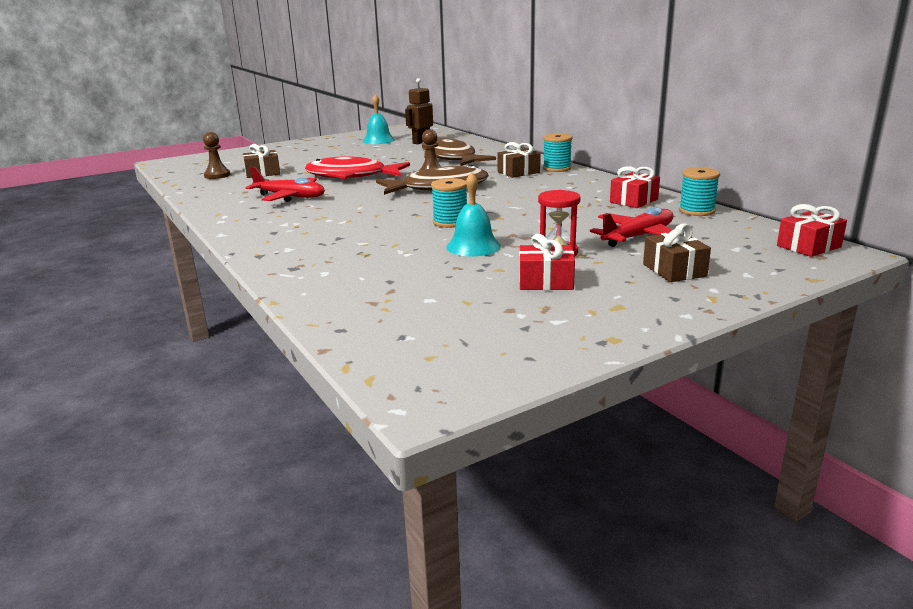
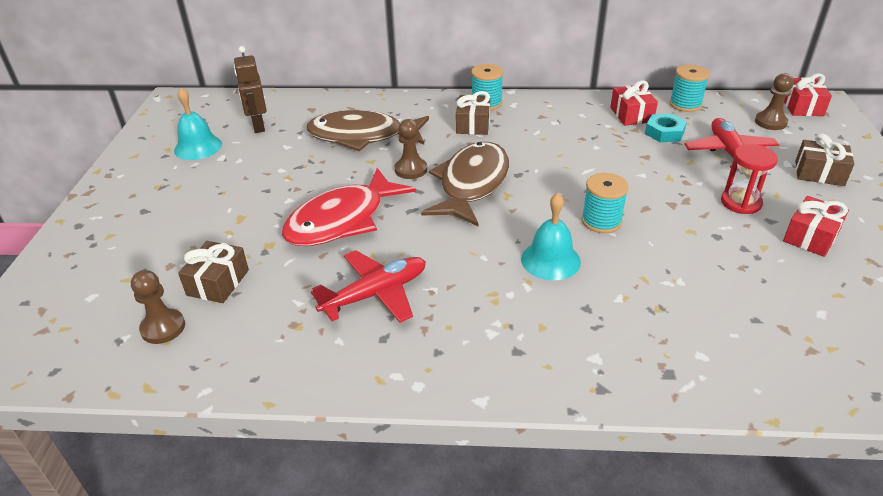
camera: 55 degrees left, 15 degrees up
turquoise bell [446,172,501,256] -> turquoise bell moved to [521,193,581,280]
none -> turquoise nut [645,114,687,142]
none -> brown pawn [755,73,794,130]

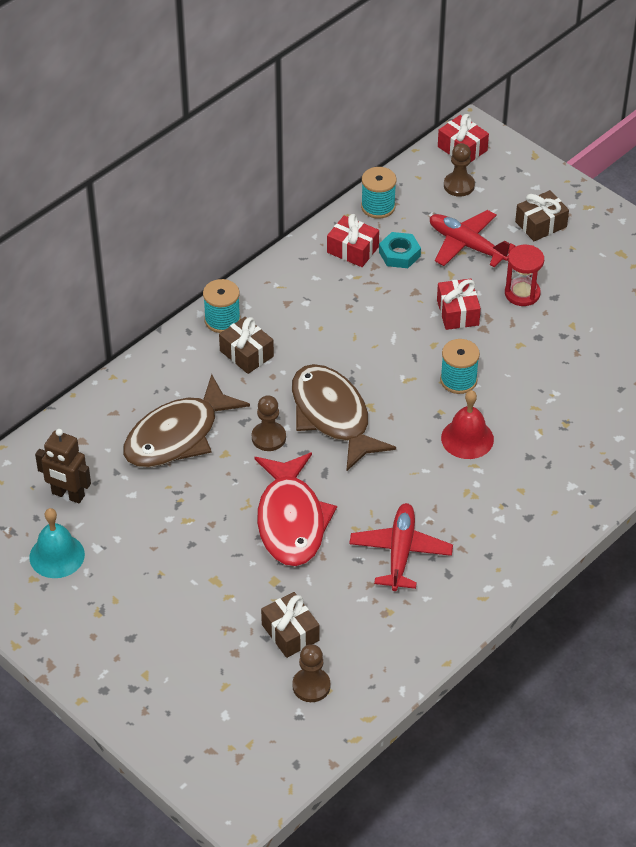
camera: 50 degrees left, 10 degrees up
turquoise bell [521,193,581,280] -> red bell [441,390,494,459]
red gift [783,196,849,257] -> red gift moved to [437,279,481,330]

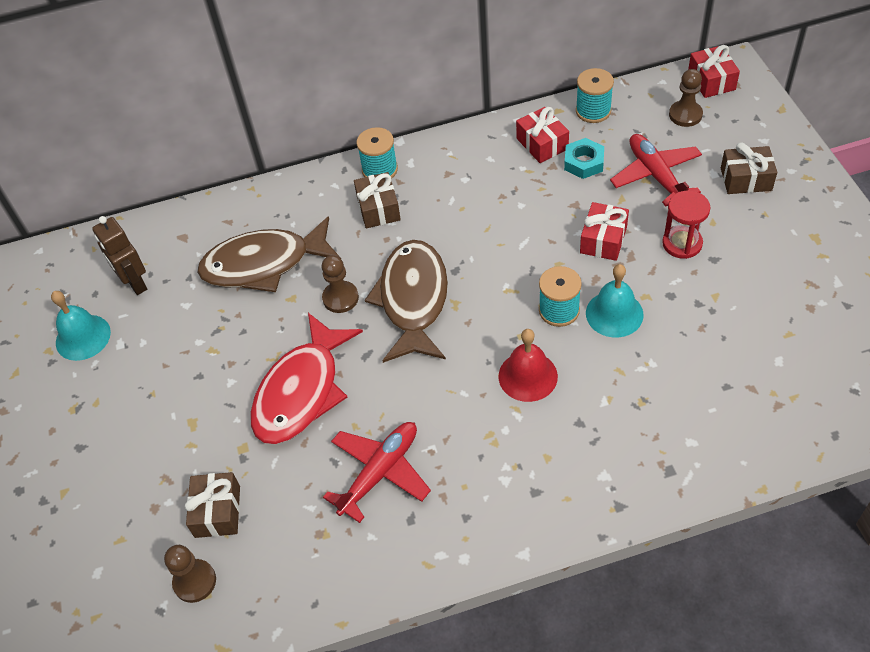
camera: 35 degrees right, 5 degrees up
none -> turquoise bell [586,264,644,337]

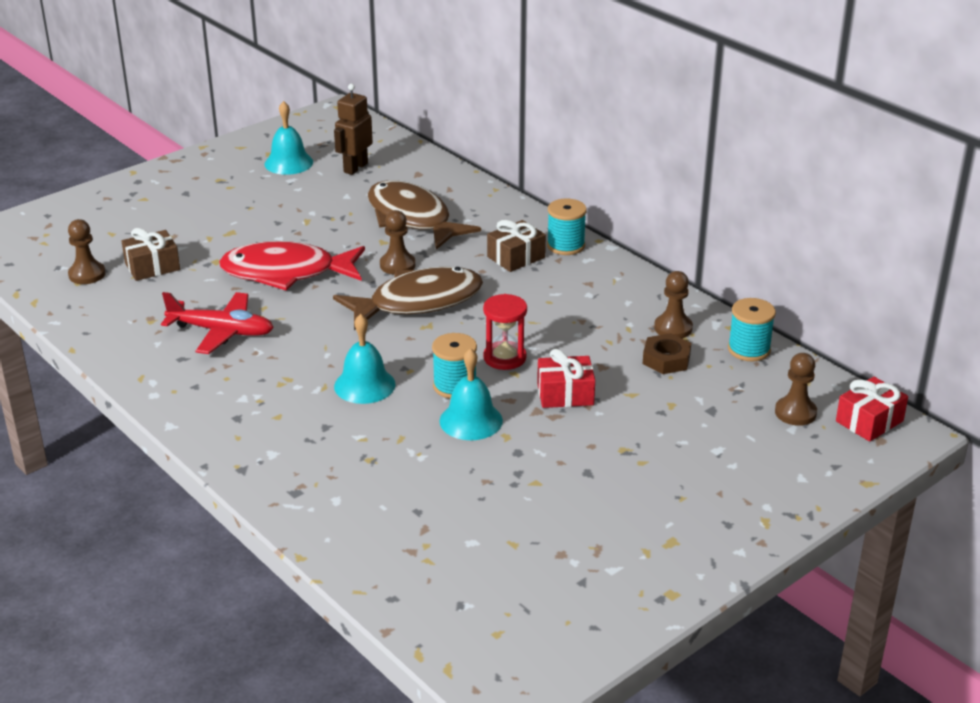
camera: 60 degrees right, 20 degrees down
red bell [498,329,558,402] -> turquoise bell [334,314,395,404]
red gift [516,107,569,163] -> brown pawn [654,271,693,338]
turquoise nut [564,138,604,179] -> brown nut [643,333,691,374]
red plane [610,134,702,207] -> none
red hourglass [662,191,710,259] -> red hourglass moved to [483,294,527,370]
brown gift [721,142,777,194] -> none

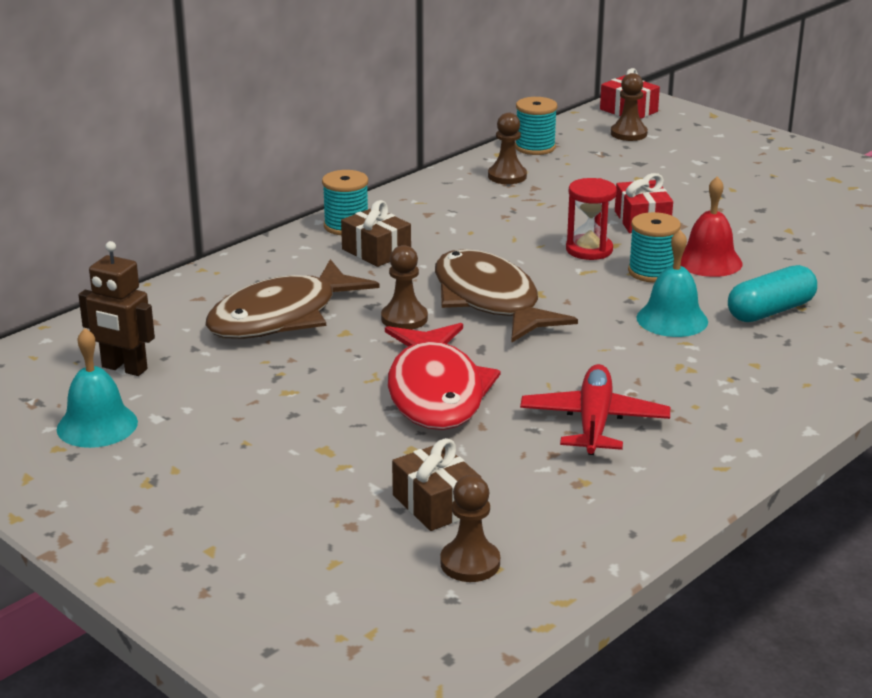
camera: 95 degrees left, 5 degrees down
turquoise bell [439,348,503,440] -> red bell [681,176,743,277]
brown nut [643,333,691,374] -> none
none -> turquoise capsule [728,265,817,322]

